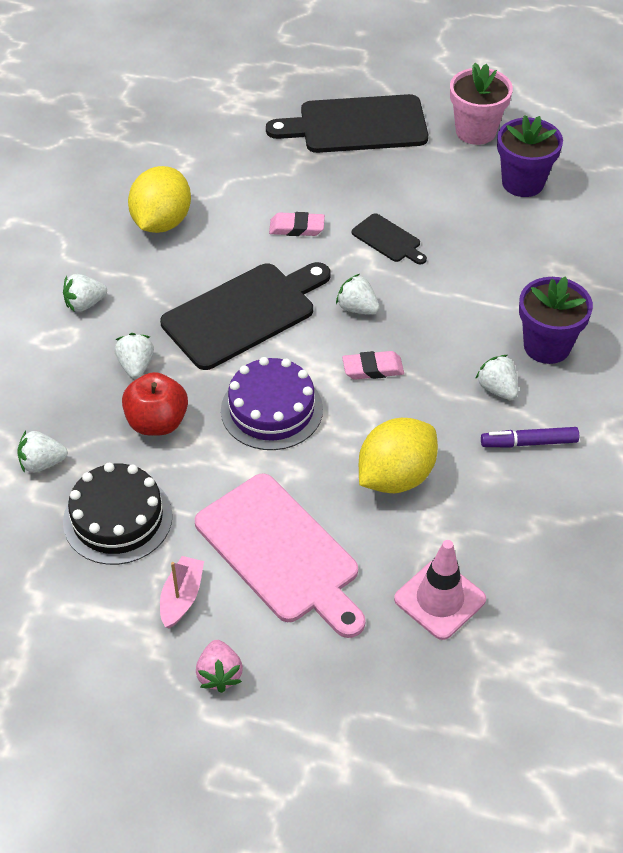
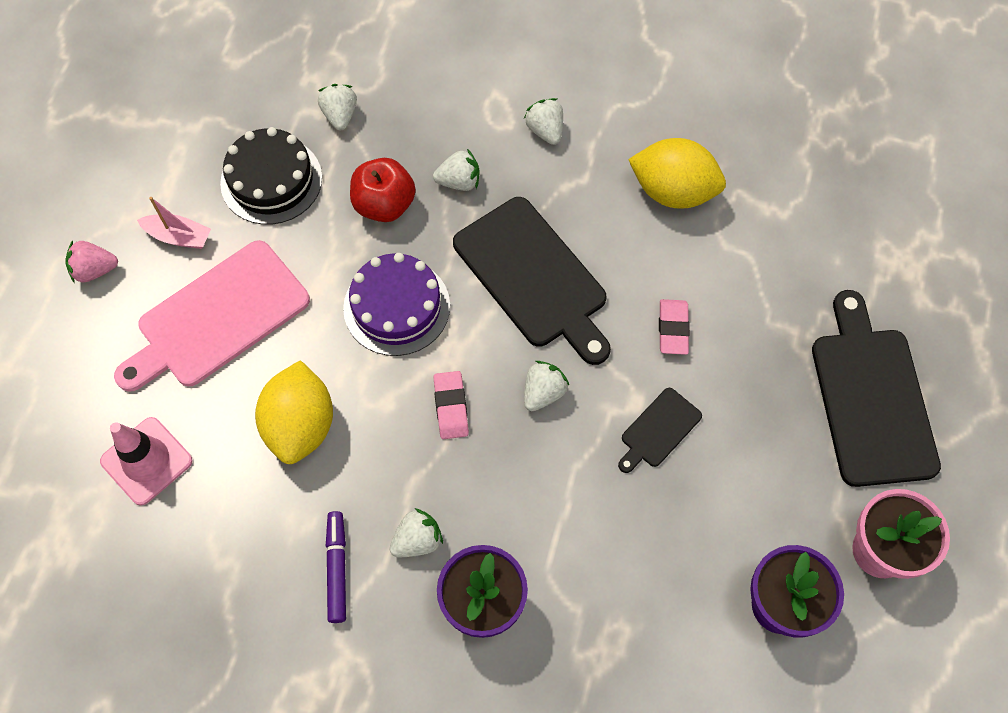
camera: 90 degrees right, 15 degrees up
yellow lemon [359,418,438,493] -> yellow lemon turned 45 degrees clockwise [255,360,333,464]

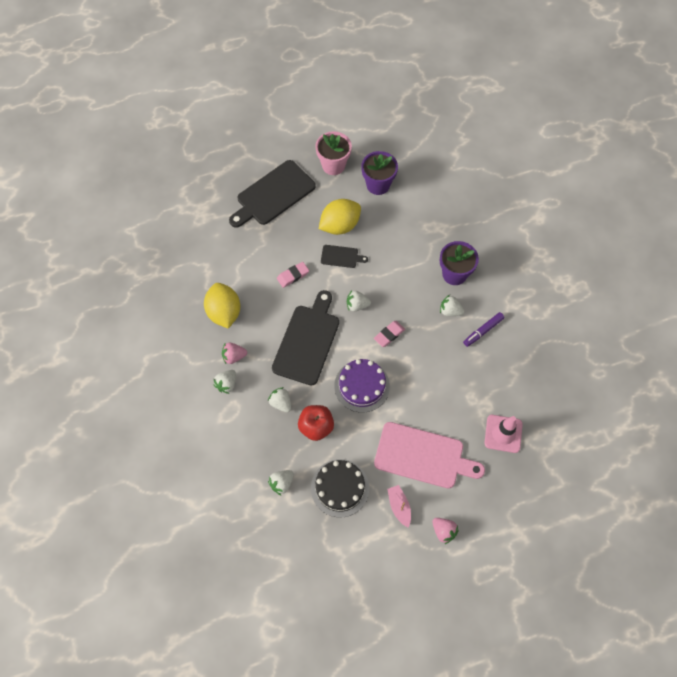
camera: 125 degrees left, 0 degrees up
yellow lemon [255,360,333,464] -> yellow lemon moved to [319,199,361,235]
none -> pink strawberry [222,343,247,364]

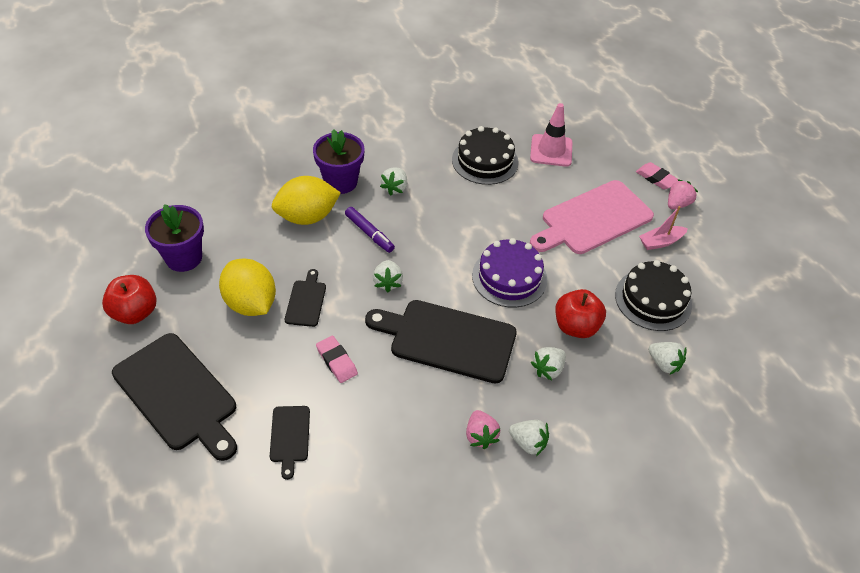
camera: 95 degrees left, 15 degrees down
yellow lemon [204,283,240,329] -> yellow lemon moved to [272,176,341,225]
pink flower pot [315,131,352,175] -> red apple [102,275,157,324]
pink eraser [374,321,405,347] -> pink eraser moved to [636,162,678,190]
pink cutting board [374,422,485,488] -> pink cutting board turned 135 degrees counterclockwise [530,180,654,254]
purple marker [463,312,504,347] -> purple marker moved to [345,207,395,253]
none -> black cutting board [270,406,310,480]
none -> black cake [452,126,519,185]

